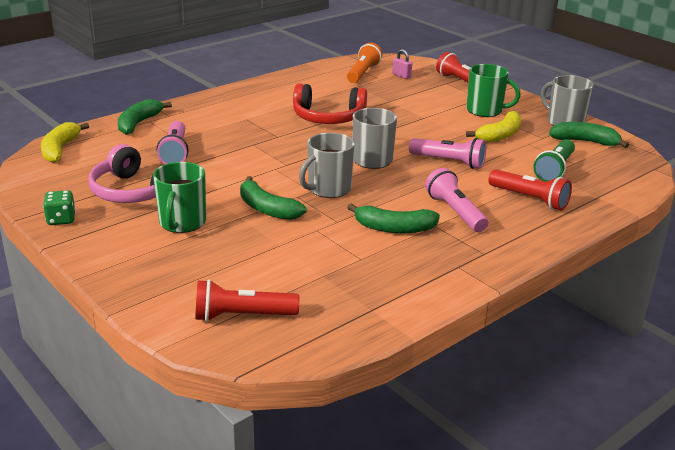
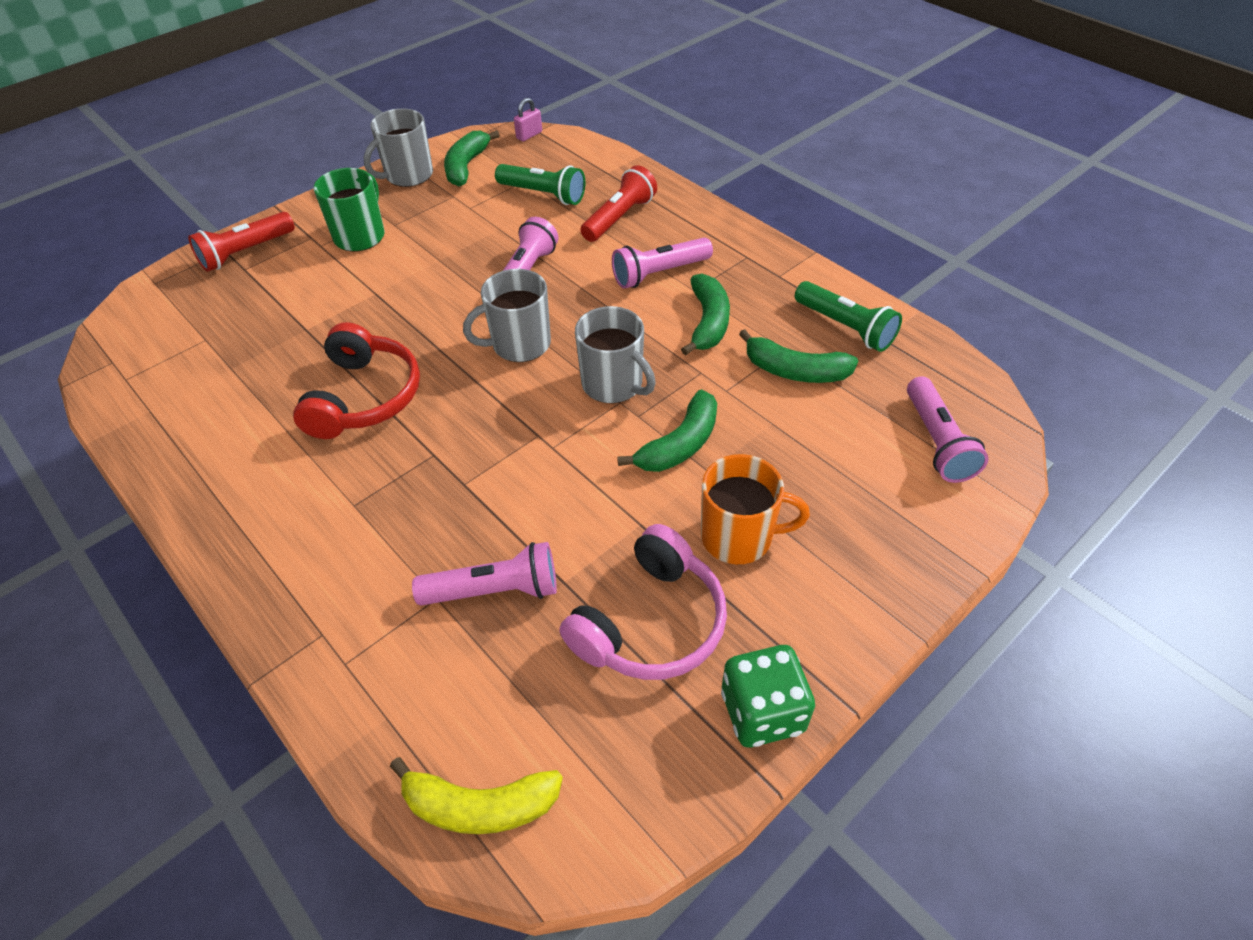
camera: 90 degrees left, 20 degrees up
green dice [43,190,76,225] -> green dice [721,645,815,747], size x1.52
green banana [118,99,172,135] -> green banana moved to [739,329,858,383]
green mug [153,162,206,233] -> orange mug [701,454,810,564]
red flashlight [195,279,299,322] -> pink flashlight [907,376,989,483]
orange flashlight [347,43,382,83] -> none
pink padlock [392,49,412,79] -> pink padlock moved to [514,98,542,141]
yellow banana [466,111,521,143] -> none
none -> green flashlight [795,281,902,352]

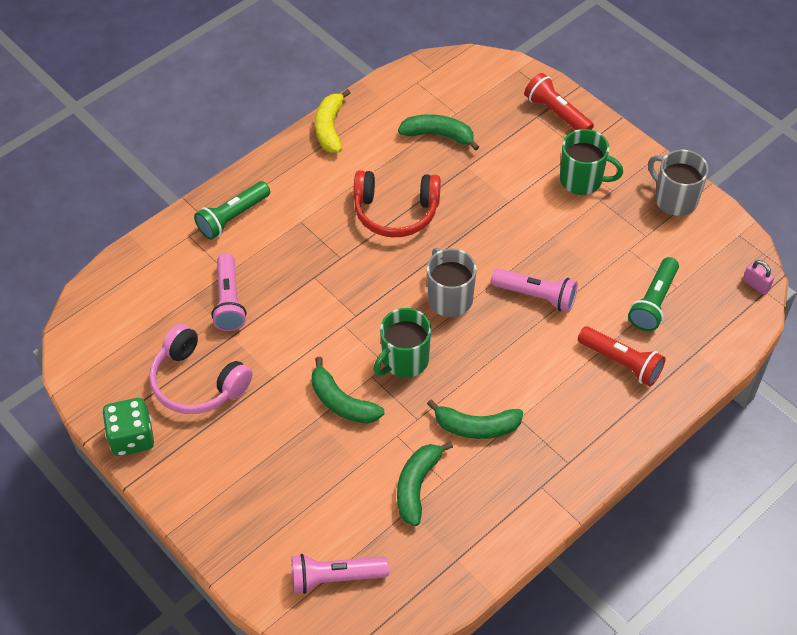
camera: 90 degrees right, 5 degrees up
yellow banana [390,757,563,834] -> yellow banana moved to [315,89,350,153]
green banana [444,130,500,187] -> green banana moved to [398,114,479,151]
grey mug [575,306,656,404] -> green mug [374,308,431,378]
pink flashlight [612,238,713,289] -> none
orange mug [701,454,810,564] -> none
green flashlight [795,281,902,352] -> green flashlight moved to [194,181,270,240]

